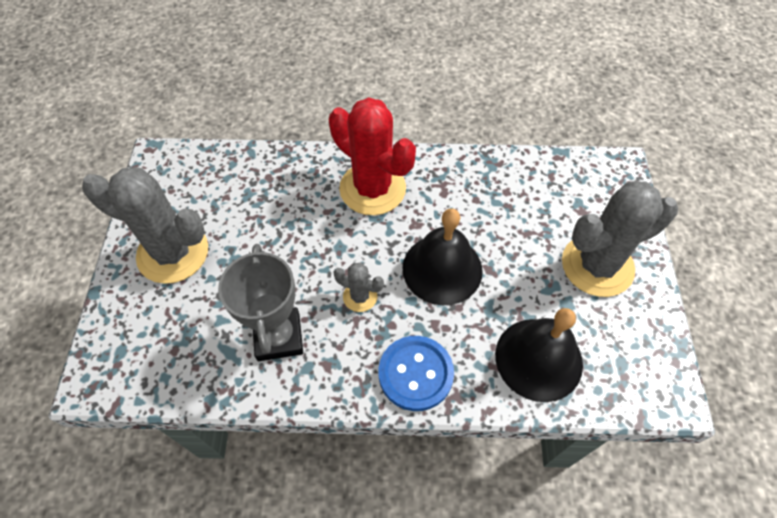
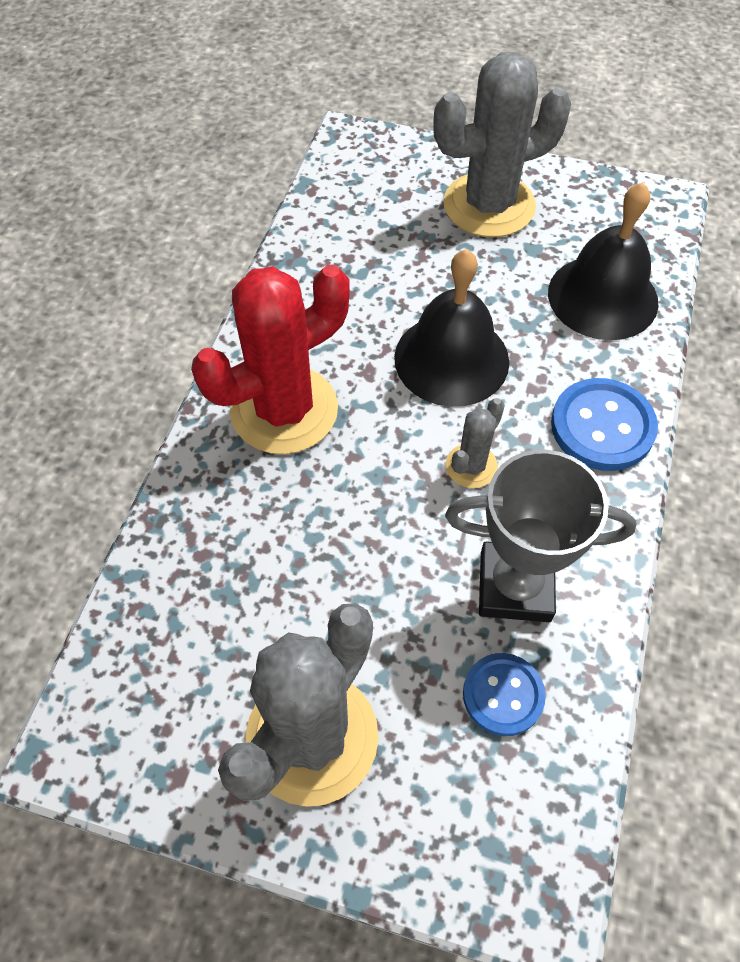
camera: 75 degrees left, 0 degrees up
grey cactus [562,181,678,297] -> grey cactus turned 75 degrees clockwise [433,52,571,237]
none -> blue button [463,653,546,736]

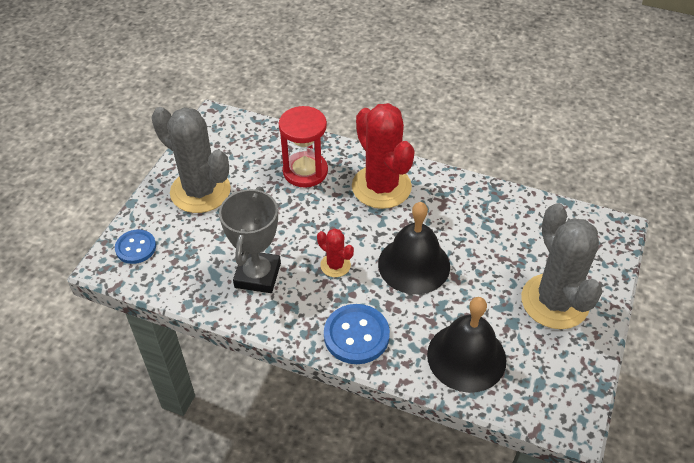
camera: 95 degrees right, 10 degrees down
grey cactus [446,398,505,488] -> red cactus [317,228,354,277]
blue button [463,653,546,736] -> blue button moved to [115,229,156,264]
none -> red hourglass [279,106,328,188]

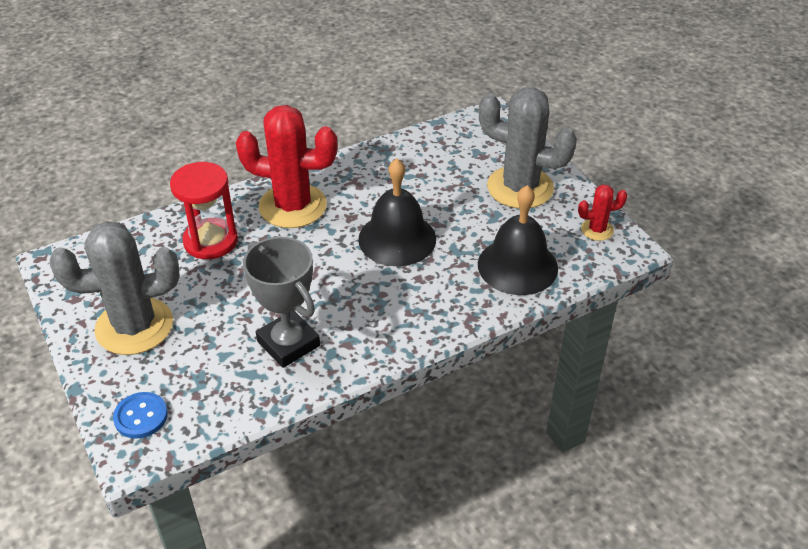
camera: 50 degrees left, 5 degrees down
red cactus [317,228,354,277] -> red cactus moved to [578,184,628,241]
blue button [324,304,390,364] -> none

